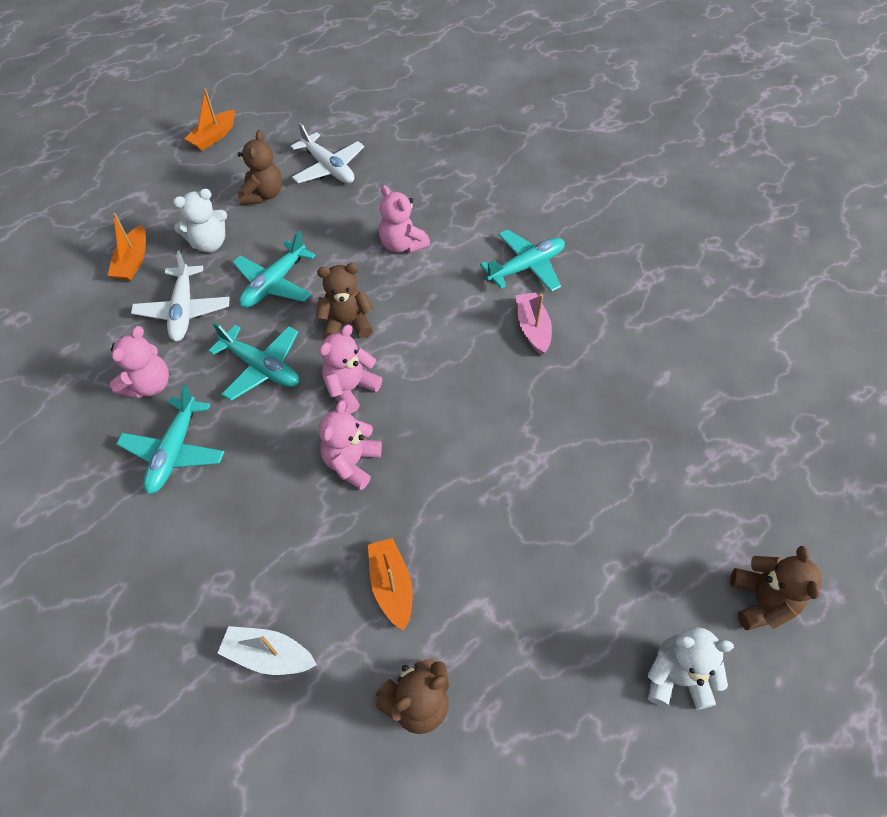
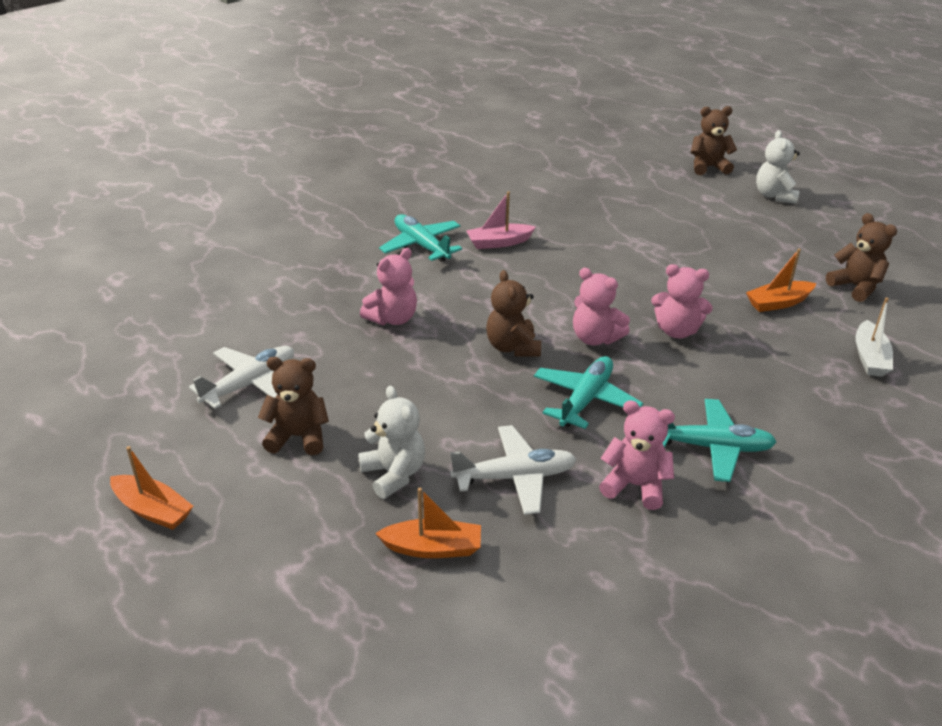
camera: 95 degrees left, 20 degrees down
turquoise plane [233,230,316,308] -> none

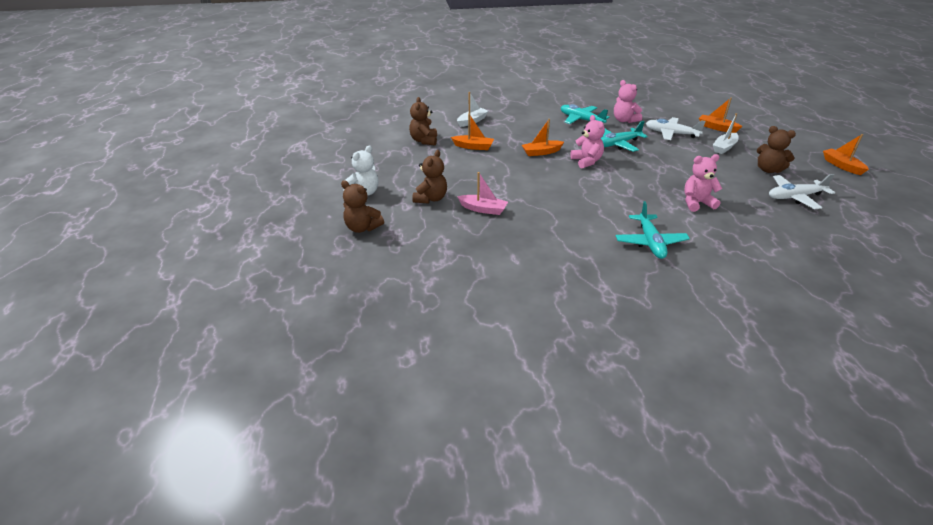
camera: 145 degrees left, 0 degrees up
white teddy bear [358,386,425,499] -> white boat [713,113,739,154]
pink boat [466,191,536,249] -> pink boat moved to [457,172,508,215]
brown teddy bear [486,270,541,357] -> brown teddy bear moved to [412,150,447,203]
pink teddy bear [651,264,713,338] -> orange boat [522,119,564,156]

